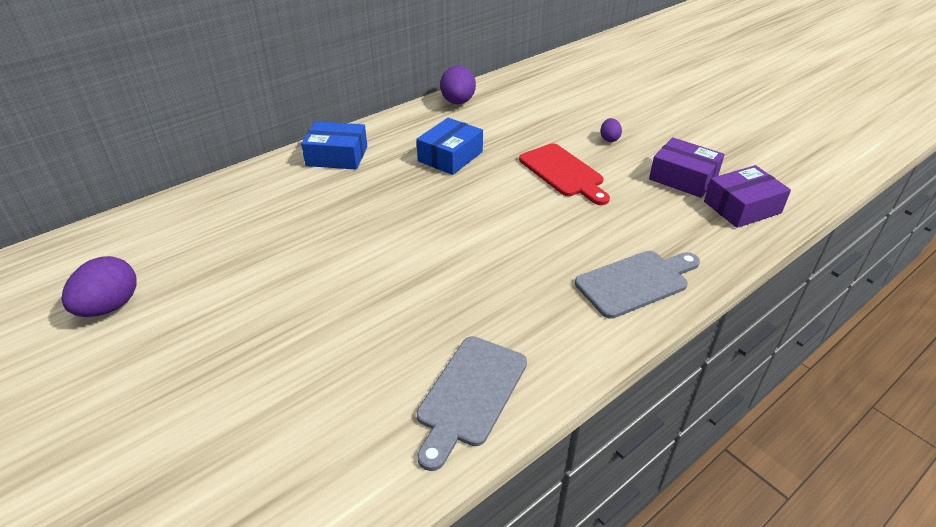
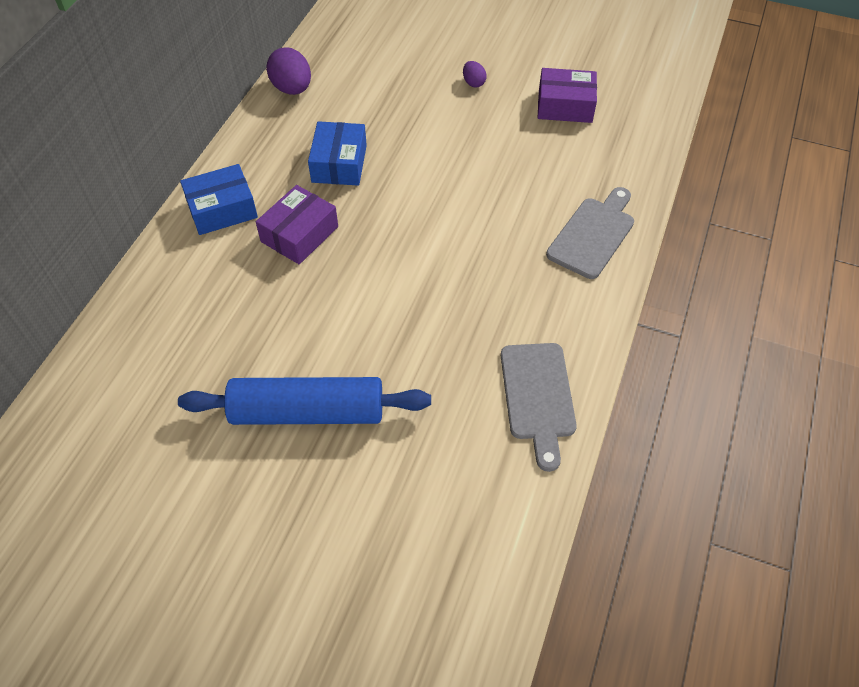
camera: 30 degrees left, 15 degrees up
purple egg [62,256,137,317] -> none
red cutting board [519,143,610,205] -> none
purple box [704,165,791,228] -> purple box moved to [256,185,338,264]
none -> blue rolling pin [178,377,431,425]

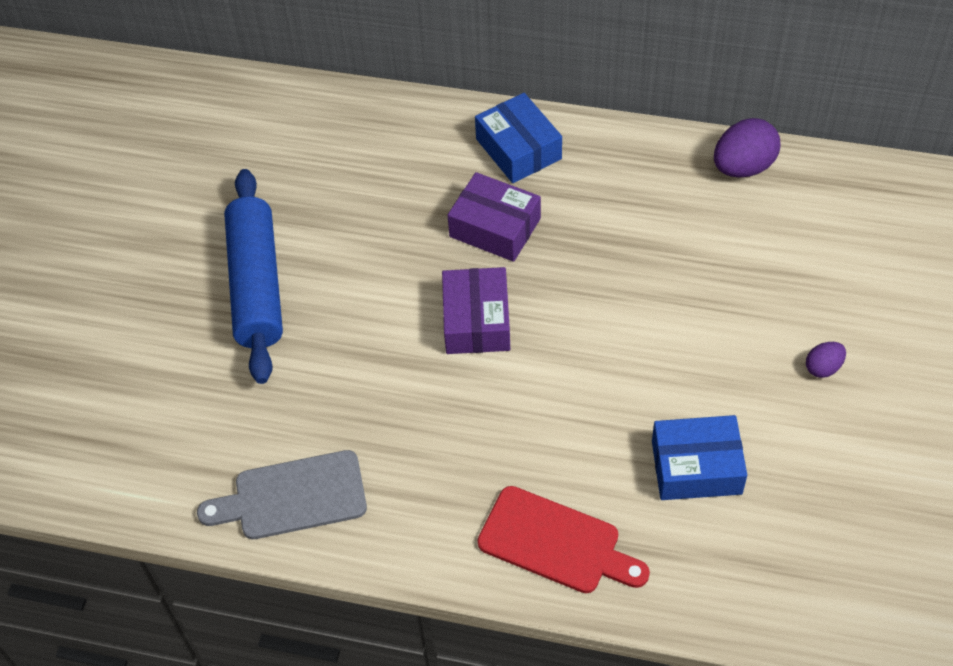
camera: 85 degrees right, 0 degrees up
blue box [308,121,367,186] -> blue box moved to [652,415,747,500]
purple box [538,68,597,123] -> purple box moved to [442,267,510,354]
grey cutting board [546,187,634,279] -> red cutting board [477,486,650,593]

